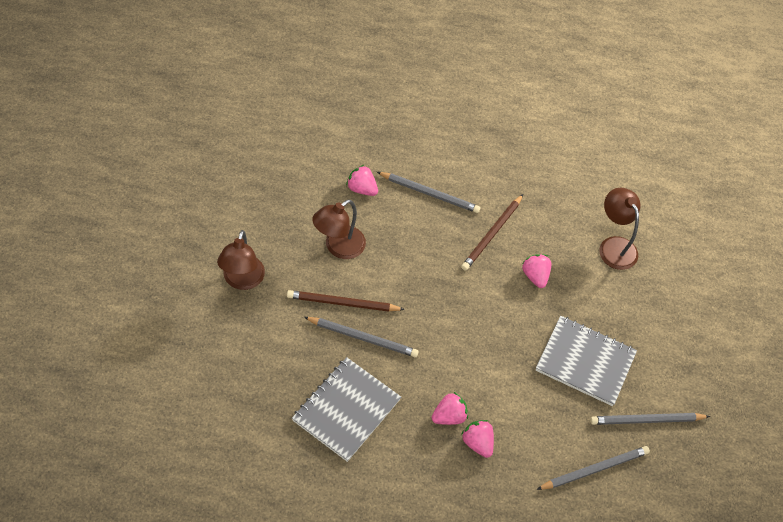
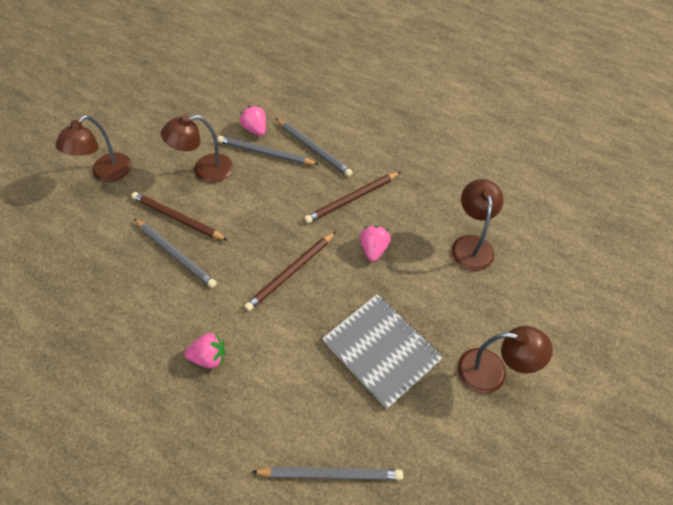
camera: 30 degrees right, 0 degrees up
grey notebook [292,357,401,462] -> none
pink strawberry [461,420,494,458] -> none
grey pencil [590,413,710,425] -> grey pencil moved to [218,136,319,165]
none -> brown pencil [244,231,336,311]
none -> brown lamp [457,326,553,394]

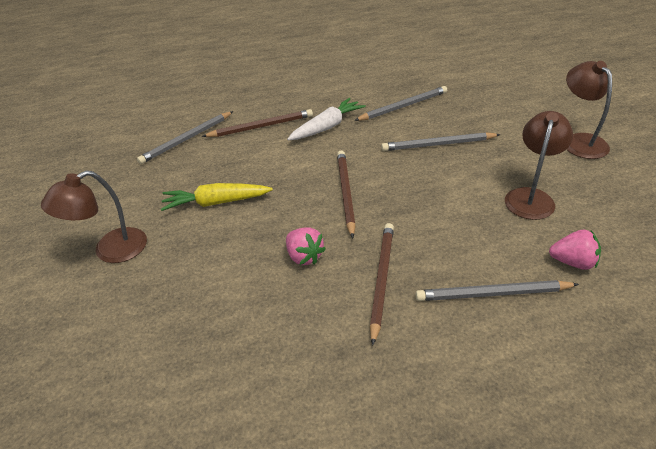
camera: 135 degrees right, 15 degrees down
brown pencil [131,192,227,240] -> brown pencil moved to [202,109,313,137]
pink strawberry [184,333,226,368] -> white carrot [287,98,366,141]
grey pencil [218,136,319,165] -> grey pencil moved to [354,86,447,121]
grey notebook [322,294,443,409] -> yellow carrot [161,183,273,211]
brown lamp [452,179,504,271] -> none

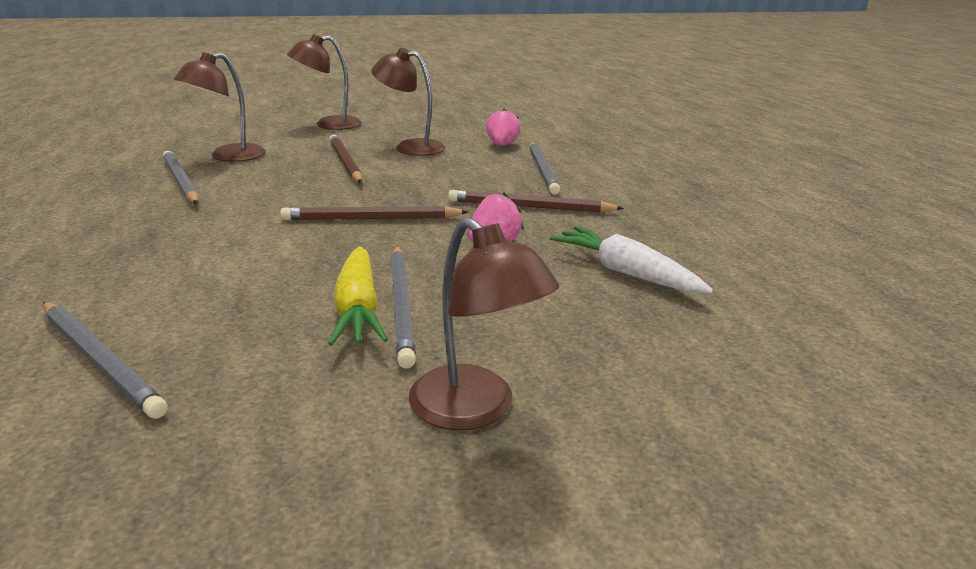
camera: 95 degrees left, 15 degrees down
brown pencil [202,109,313,137] -> brown pencil moved to [329,134,362,183]
white carrot [287,98,366,141] -> white carrot moved to [550,226,713,293]
grey pencil [381,132,501,151] -> grey pencil moved to [391,246,416,368]
none -> brown lamp [173,52,266,162]

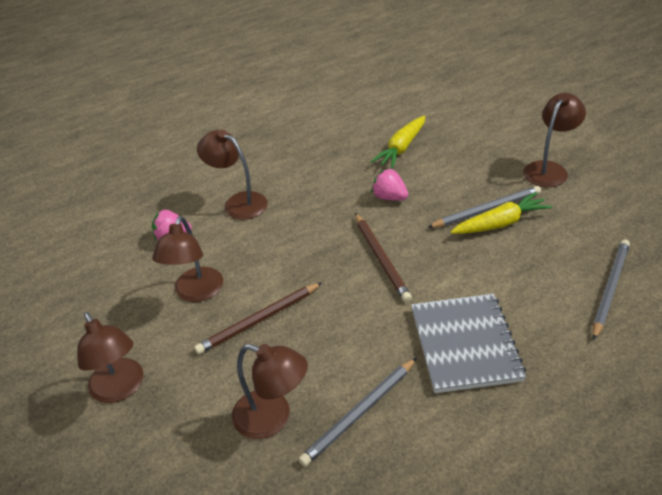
camera: 100 degrees left, 15 degrees up
brown pencil [448,190,624,212] -> none
grey pencil [530,142,560,195] -> brown lamp [197,130,267,220]
white carrot [550,226,713,293] -> yellow carrot [371,116,425,169]
none -> grey notebook [411,294,526,393]

